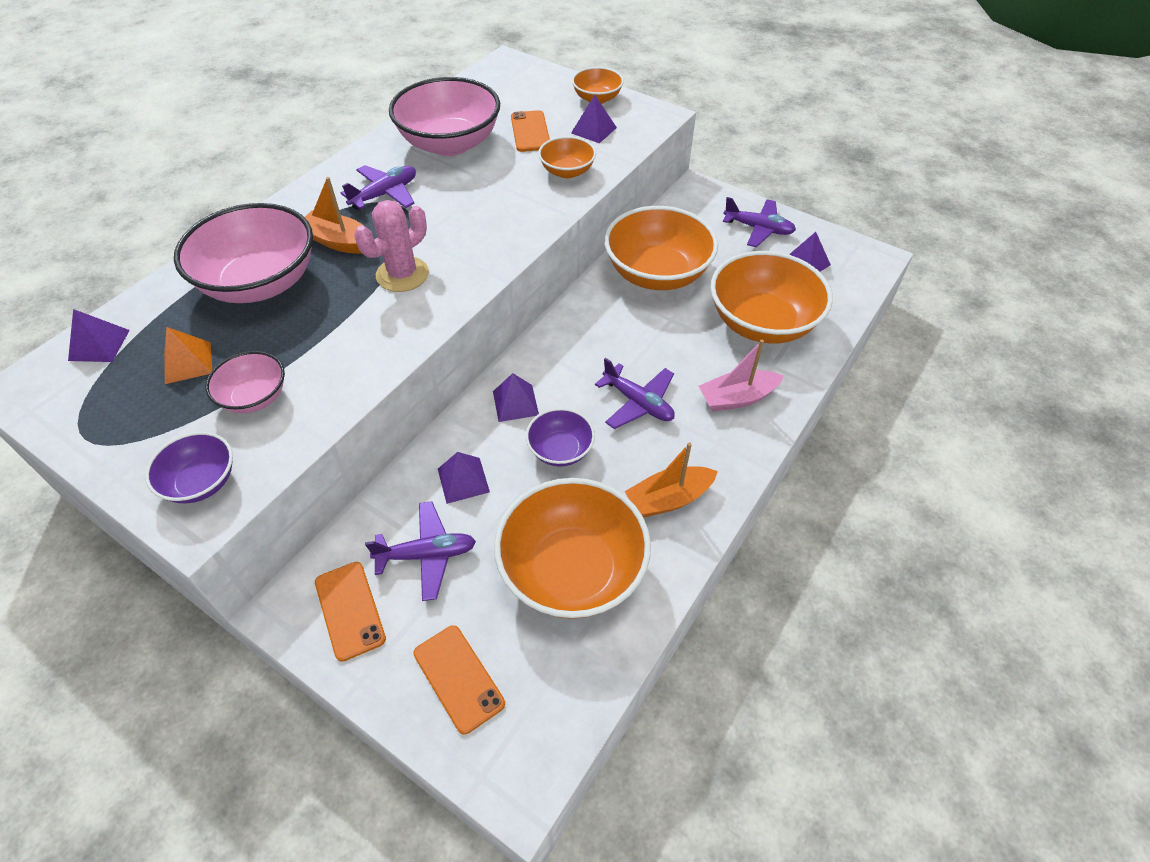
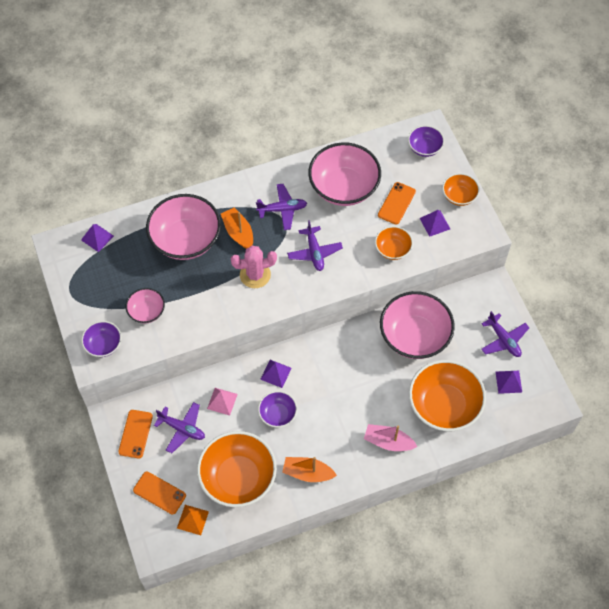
camera: 35 degrees right, 10 degrees up
orange pyramid [164,327,212,384] -> orange pyramid moved to [177,505,209,535]
orange phone [413,625,505,735] -> orange phone turned 60 degrees counterclockwise [133,472,186,515]
purple pyramid [438,452,490,504] -> pink pyramid [207,388,238,415]
purple plane [595,358,675,429] -> purple plane moved to [287,220,343,271]
orange bowl [604,206,718,290] -> pink bowl [380,291,455,359]
none -> purple bowl [408,125,444,157]

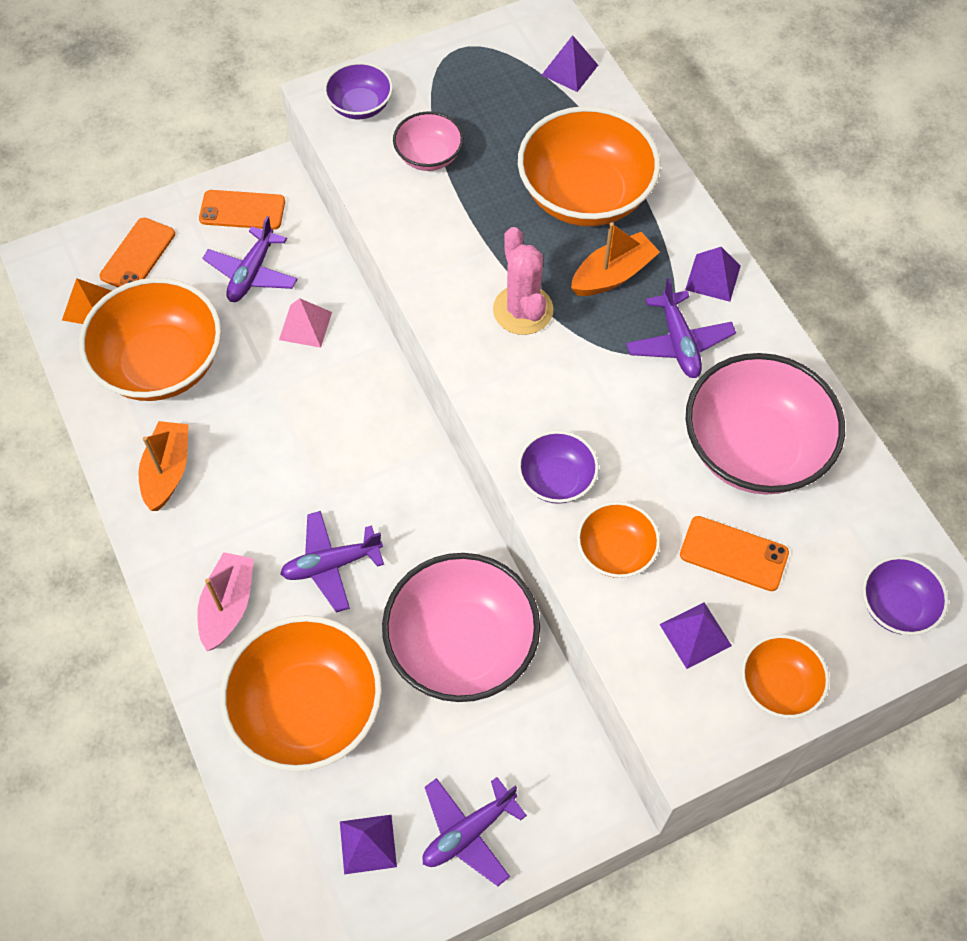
camera: 85 degrees right, 0 degrees up
pink bowl [146,194,221,260] -> orange bowl [518,106,660,226]
purple bowl [258,391,297,427] -> purple bowl moved to [518,431,599,504]
purple pyramid [260,360,292,388] -> purple pyramid moved to [685,247,741,302]
purple plane [287,220,343,271] -> purple plane moved to [280,511,384,613]

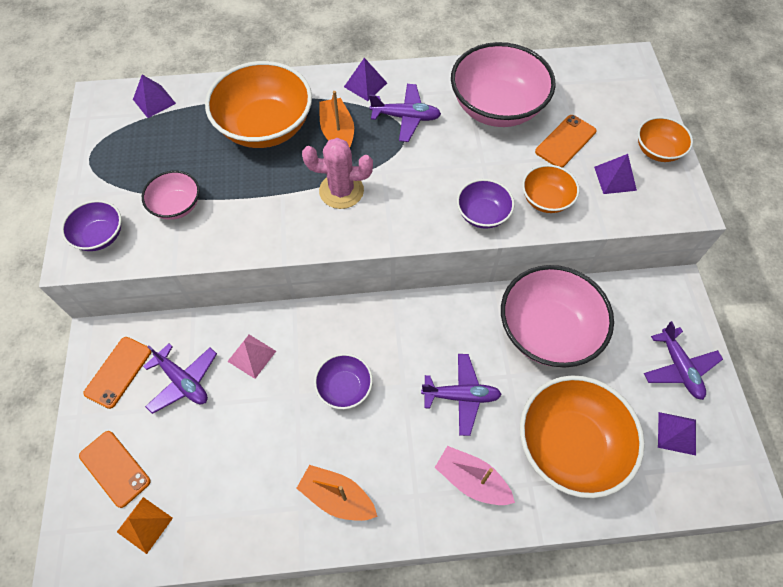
camera: 70 degrees left, 0 degrees up
orange bowl [79,278,221,401] -> none
purple plane [280,511,384,613] -> purple plane turned 90 degrees counterclockwise [421,354,502,436]
purple bowl [862,556,948,635] -> purple bowl moved to [314,353,373,409]

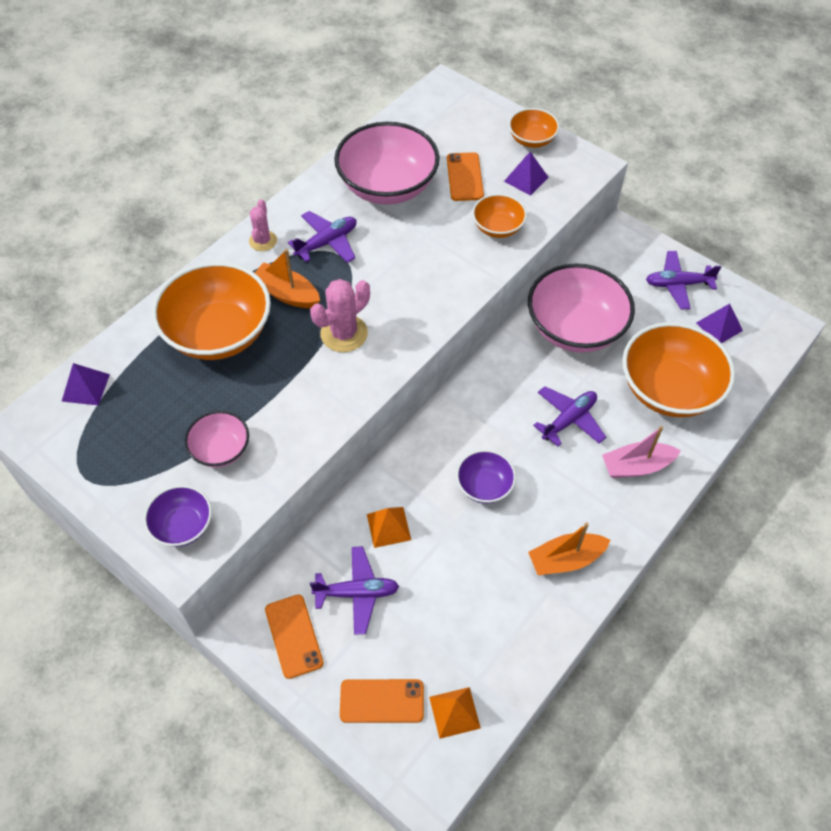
camera: 45 degrees left, 5 degrees down
pink pyramid [227,335,276,379] -> orange pyramid [367,507,411,548]
purple pyramid [344,58,387,101] -> pink cactus [249,199,277,251]
purple bowl [457,179,515,228] -> none
purple plane [644,321,723,400] -> purple plane turned 150 degrees clockwise [646,251,721,309]

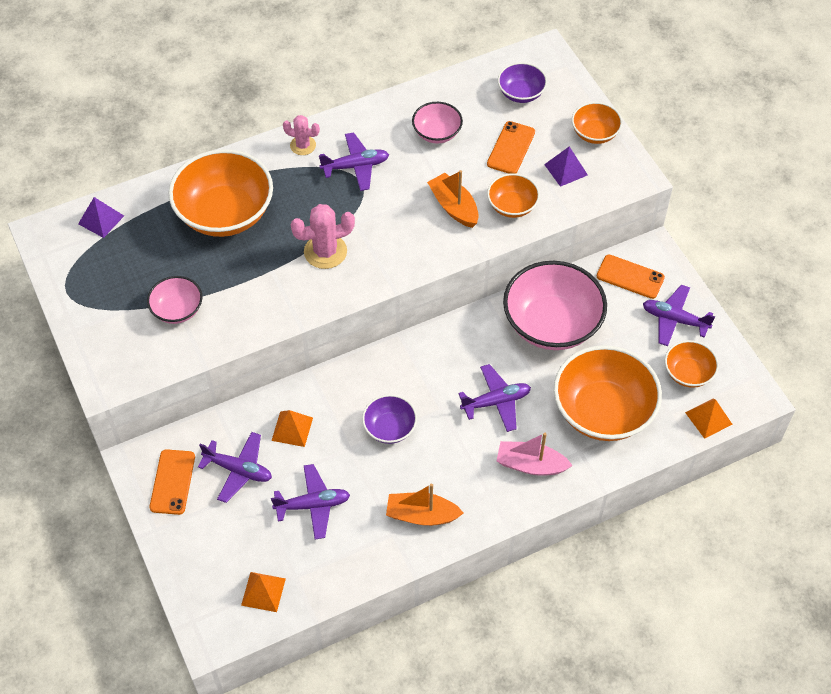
camera: 25 degrees right, 0 degrees up
purple bowl [144,485,212,547] -> purple bowl moved to [498,62,547,103]
pink cactus [249,199,277,251] -> pink cactus turned 75 degrees clockwise [283,115,320,155]
orange boat [255,249,320,308] -> orange boat moved to [427,170,479,228]
pink bowl [334,122,440,205] -> pink bowl [412,102,463,144], size x0.51
orange phone [340,679,424,723] -> orange phone moved to [597,255,665,299]
purple pyramid [696,303,743,343] -> orange bowl [665,340,719,388]
none -> purple plane [271,464,350,540]
none -> orange pyramid [685,399,732,439]

